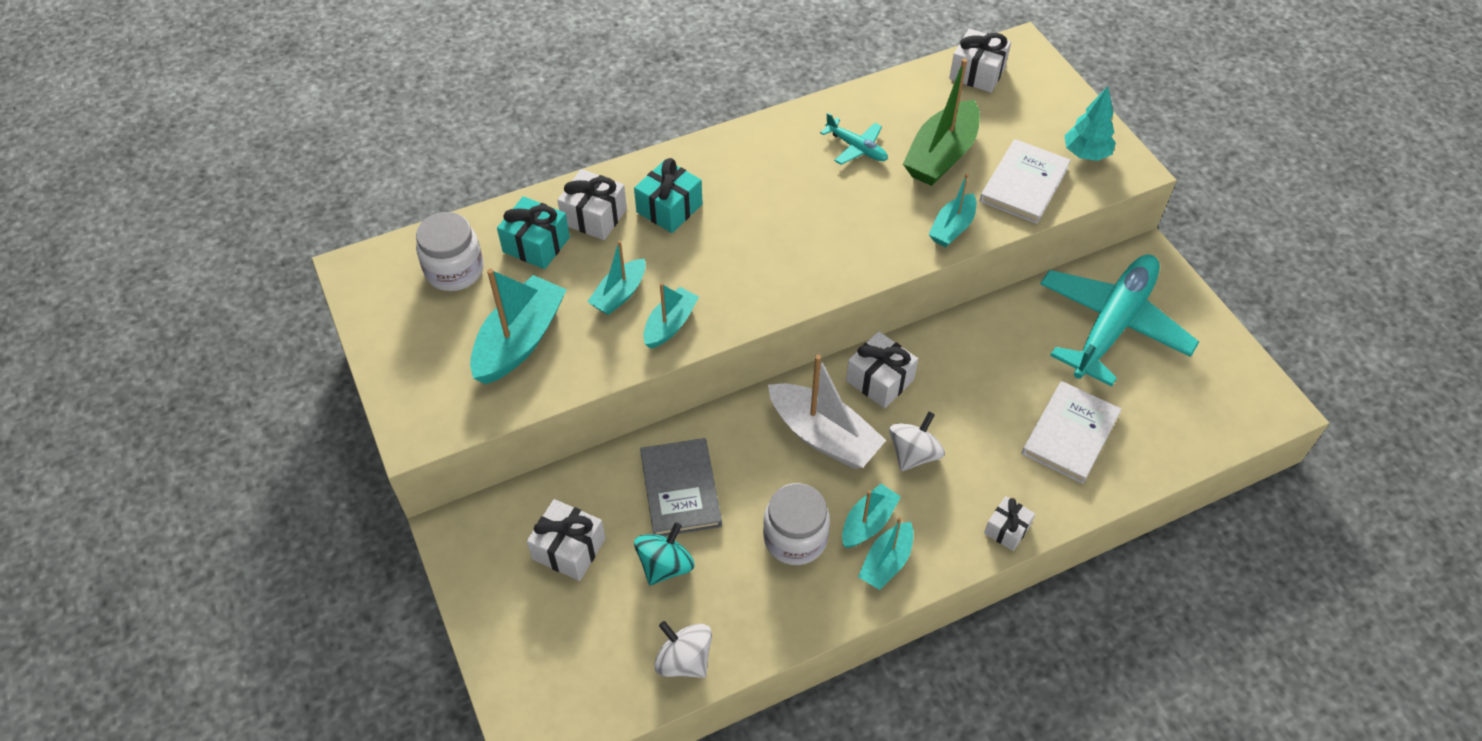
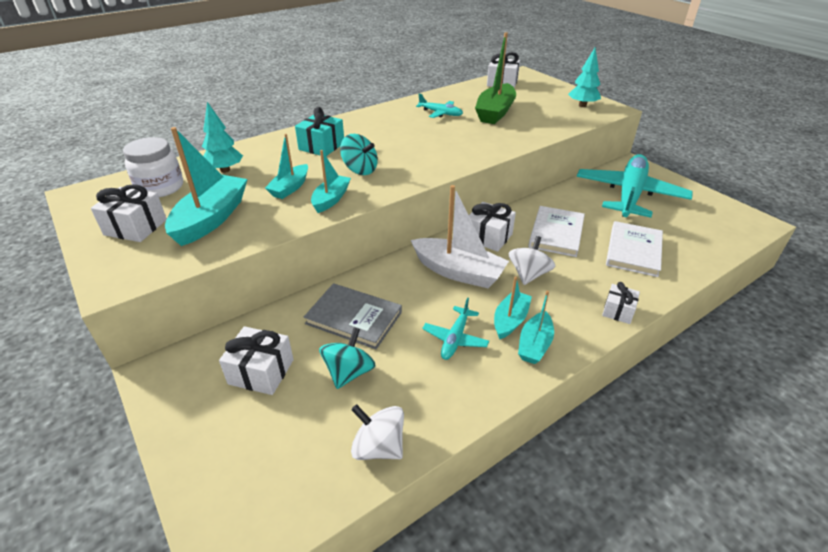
camera: 10 degrees left, 15 degrees down
turquoise gift [497,196,570,269] -> turquoise tree [202,102,243,173]
white gift [558,169,627,240] -> white gift moved to [91,184,167,242]
grey book [640,438,722,536] -> grey book turned 45 degrees counterclockwise [304,283,402,349]
white jar [763,483,830,565] -> turquoise plane [422,298,489,360]
turquoise boat [929,173,976,247] -> none
white book [980,139,1071,224] -> white book moved to [528,206,585,257]
none -> turquoise spinning top [340,134,378,175]

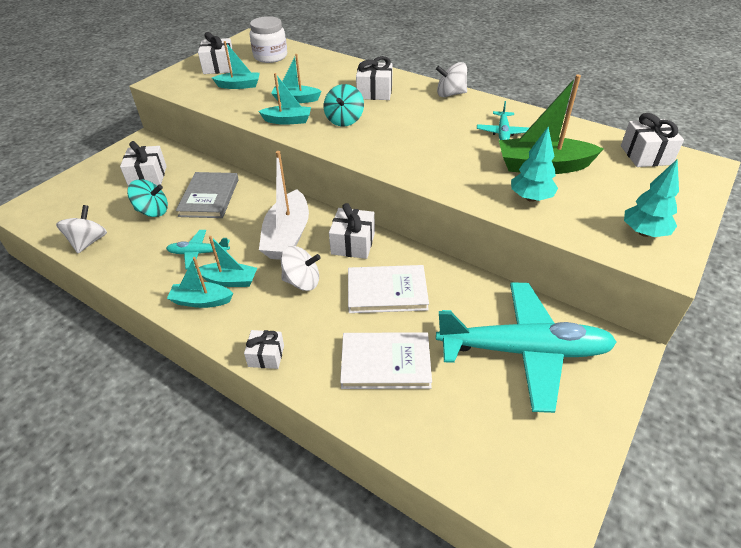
camera: 70 degrees right, 5 degrees up
turquoise boat [165,127,248,246] -> turquoise boat [212,41,260,89], size x0.59
turquoise tree [202,102,243,173] -> turquoise tree moved to [511,127,558,202]
turquoise gift [295,107,344,156] -> white gift [356,56,393,100]
none -> white spinning top [436,62,467,97]

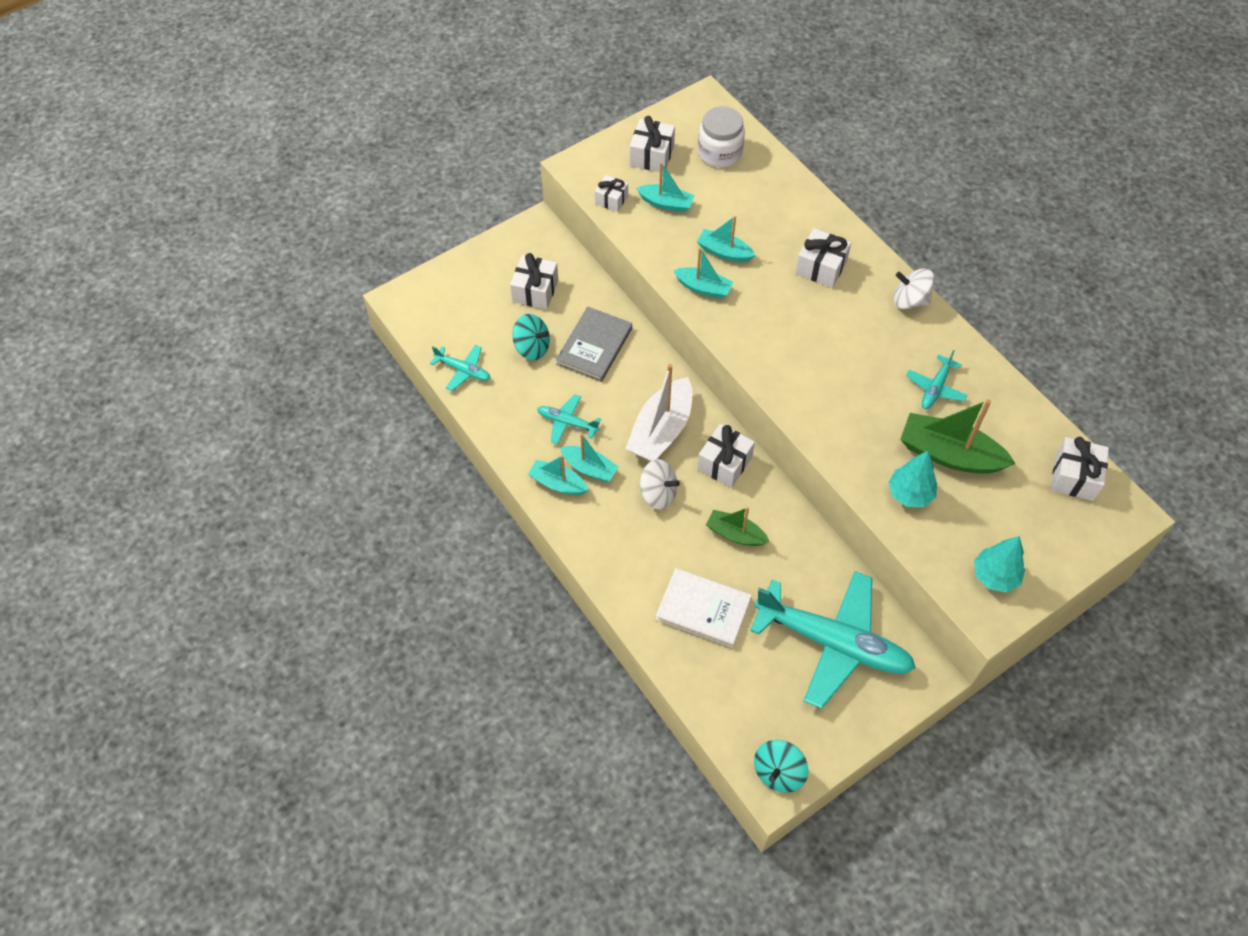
camera: 20 degrees right, 15 degrees up
white spinning top [56,205,107,253] -> turquoise plane [430,345,491,391]
white gift [244,330,284,369] -> white gift moved to [595,175,628,212]
turquoise spinning top [324,84,364,126] -> turquoise spinning top moved to [754,740,808,793]
white book [348,265,429,313] -> green boat [706,507,770,546]

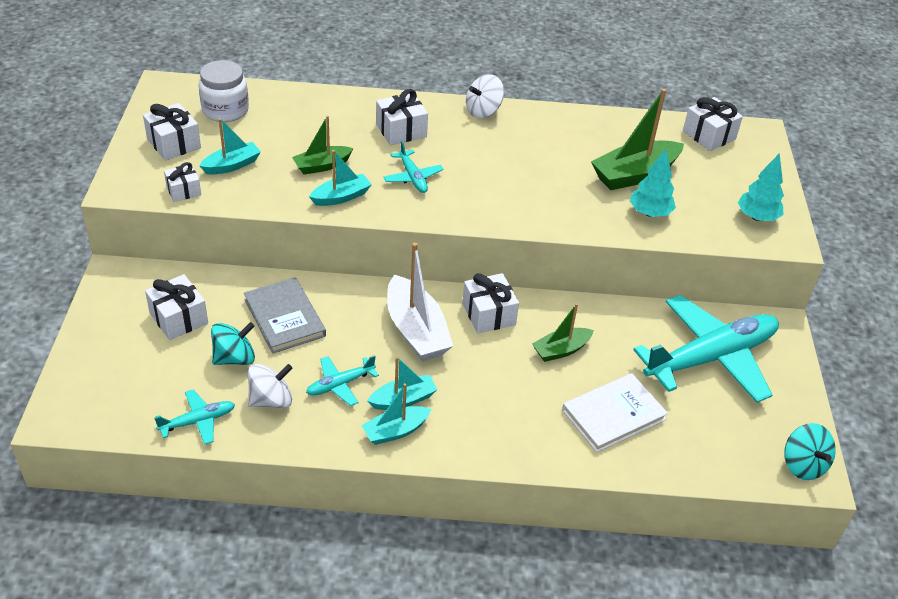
camera: 55 degrees left, 15 degrees down
white spinning top [639,459,680,510] -> white spinning top moved to [248,364,293,408]
turquoise boat [697,216,755,262] -> green boat [292,116,353,175]
turquoise plane [906,350,968,409] -> turquoise plane moved to [384,140,443,193]

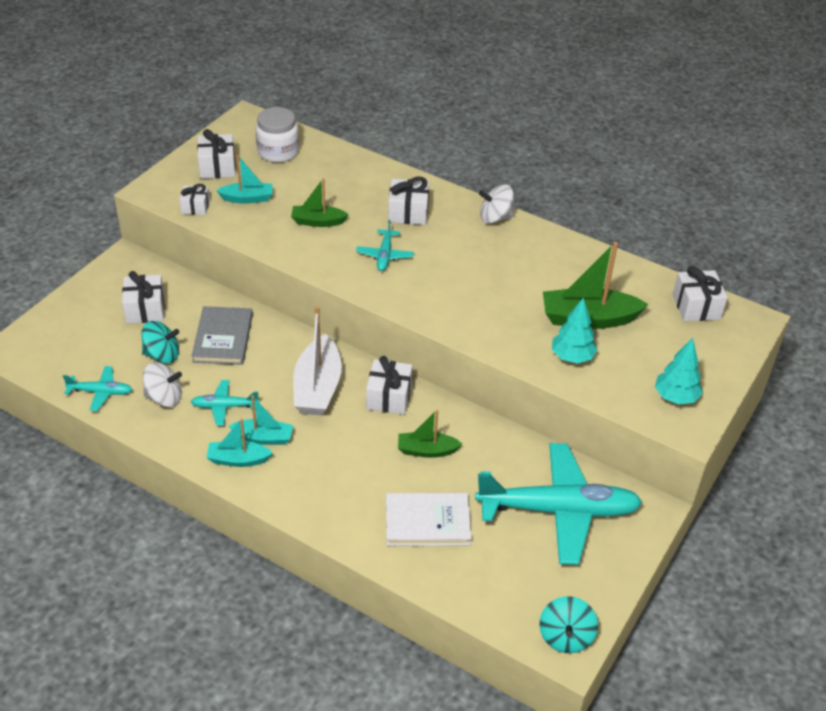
camera: 30 degrees right, 0 degrees up
turquoise boat [309,150,372,206] -> none

